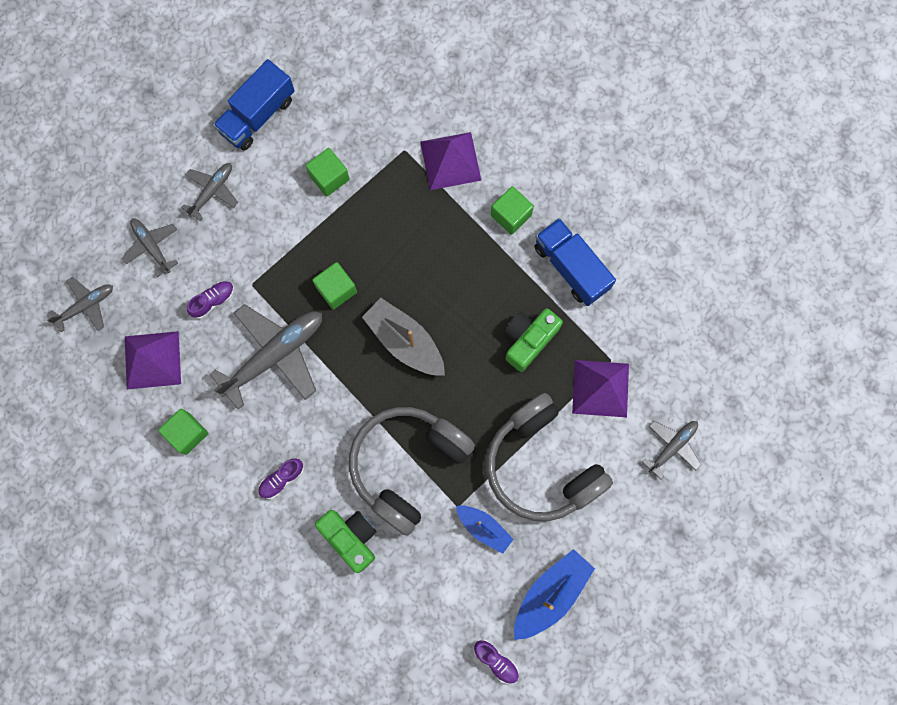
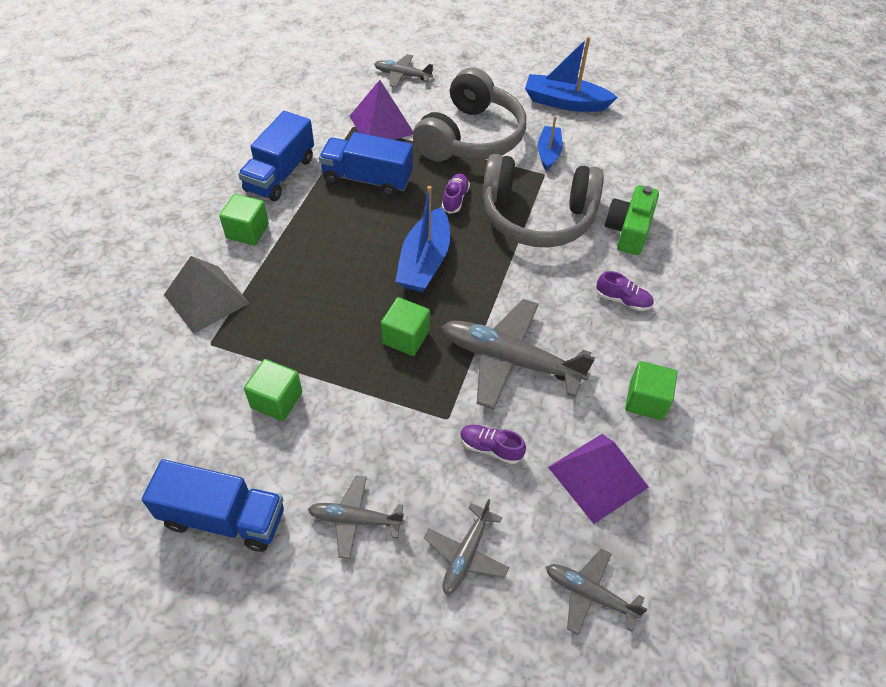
camera: 120 degrees left, 25 degrees down
grey boat [362,298,445,376] -> blue boat [395,186,450,292]
purple pyramid [420,132,482,190] -> grey pyramid [164,256,250,334]
purple shoe [474,639,519,684] -> purple shoe moved to [442,173,470,214]
green camera [503,308,563,372] -> blue truck [319,132,413,197]

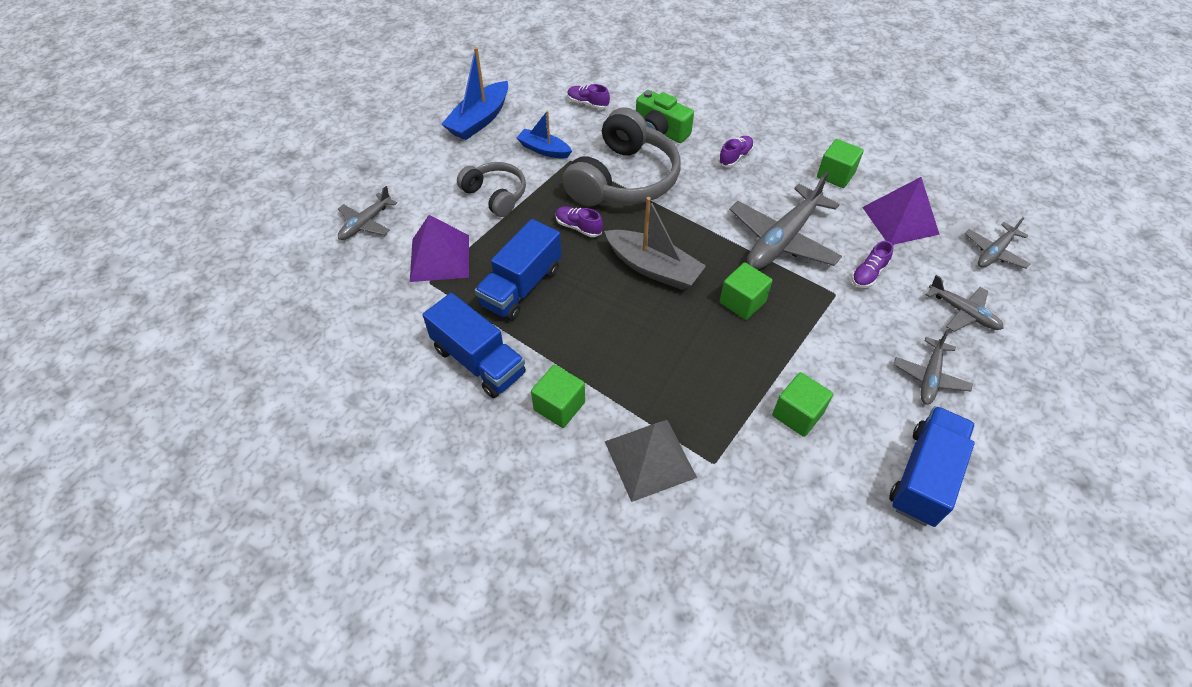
camera: 70 degrees left, 0 degrees up
blue boat [395,186,450,292] -> grey boat [604,197,706,290]
grey headphones [413,67,526,161] -> grey headphones [457,162,526,217], size x0.56
none -> purple shoe [567,84,610,109]

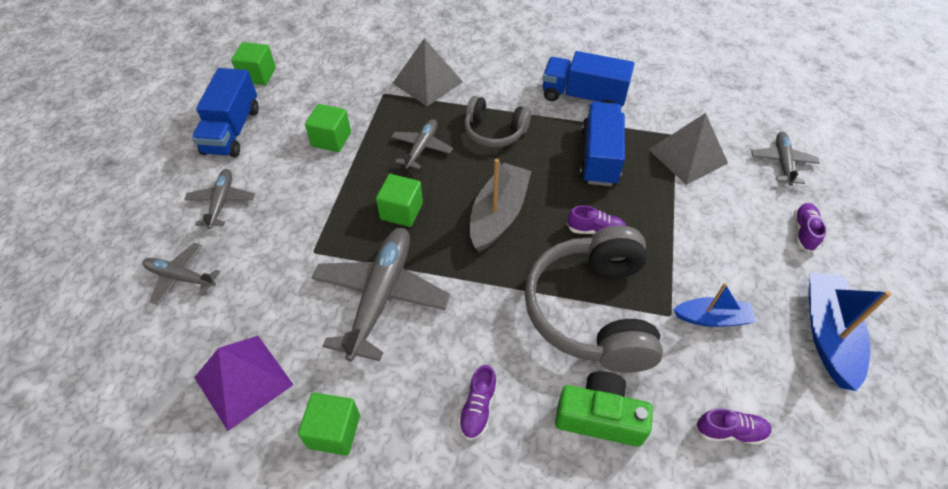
camera: 155 degrees right, 0 degrees up
purple pyramid [410,215,469,282] -> grey pyramid [648,113,728,185]
grey headphones [457,162,526,217] -> grey headphones moved to [464,96,531,148]
green cube [531,365,585,428] -> green cube moved to [231,42,276,85]
grey boat [604,197,706,290] -> grey boat turned 105 degrees clockwise [470,159,531,252]
purple shoe [851,241,893,288] -> purple shoe moved to [794,203,826,252]
grey plane [965,217,1031,269] -> grey plane moved to [391,119,453,169]

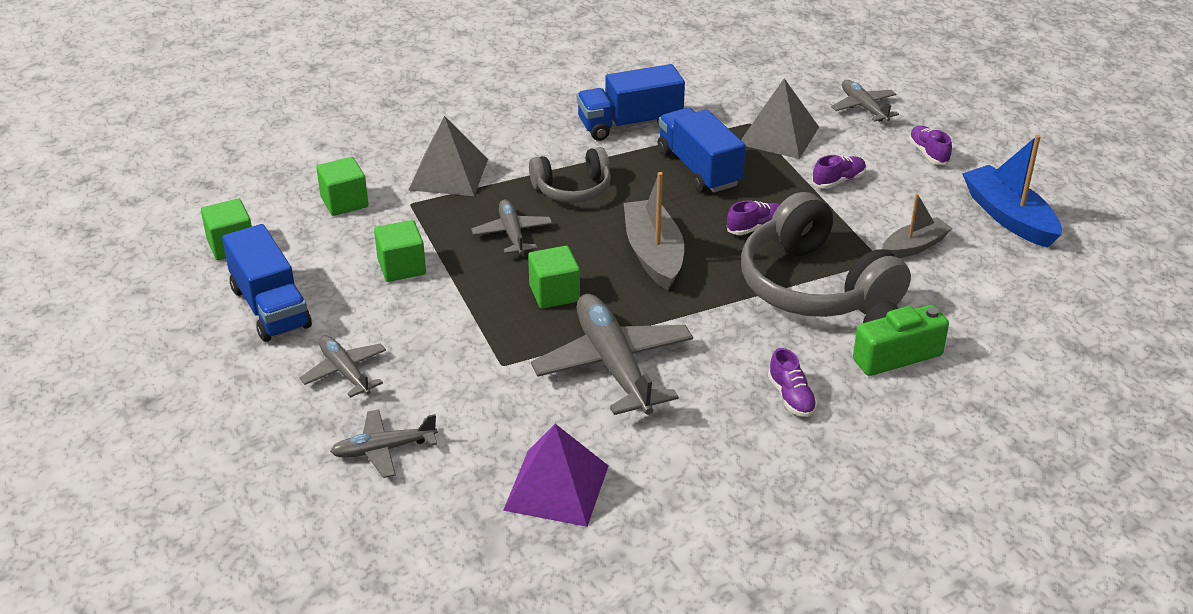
camera: 35 degrees left, 15 degrees down
green cube [298,392,360,455] -> green cube moved to [316,157,369,216]
blue boat [673,283,756,327] -> grey boat [882,194,952,258]
purple shoe [696,408,772,445] -> purple shoe moved to [812,155,866,188]

